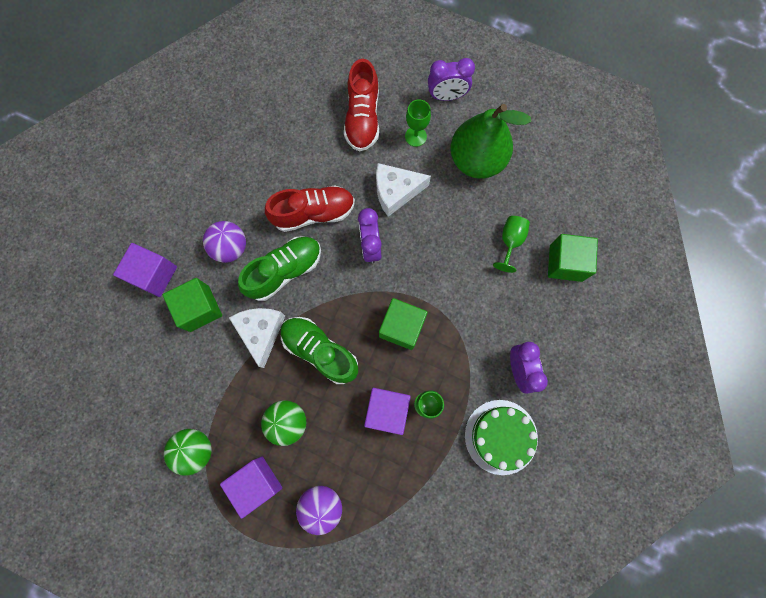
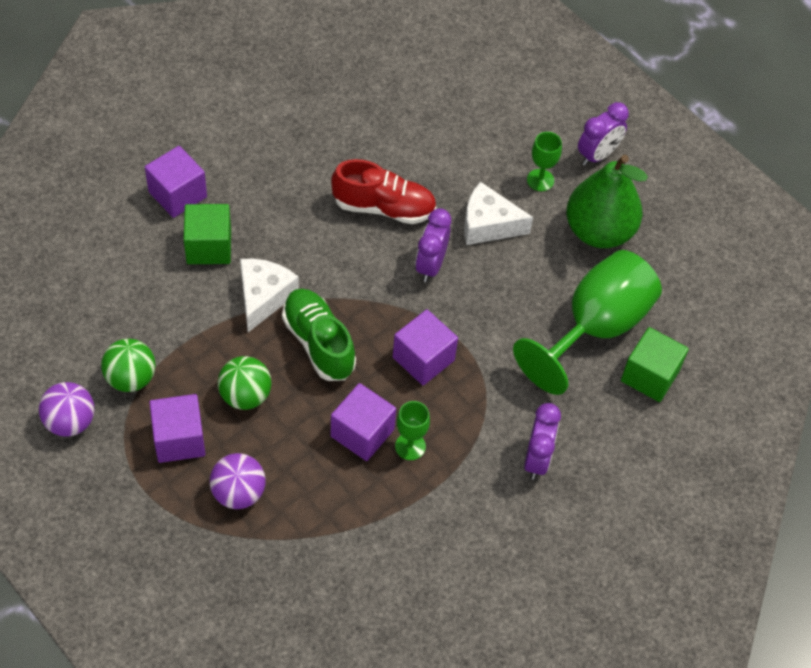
camera: 20 degrees right, 20 degrees down
purple ball [203,221,246,263] -> purple ball moved to [39,382,95,437]
green shoe [238,236,321,301] -> none
red shoe [344,59,379,152] -> none
green cube [379,298,428,350] -> purple cube [393,309,458,386]
purple clock [428,58,475,101] -> purple clock turned 60 degrees counterclockwise [578,102,629,166]
green cake [465,400,538,475] -> none
green goblet [493,216,530,273] -> green goblet [513,250,662,395], size x2.30

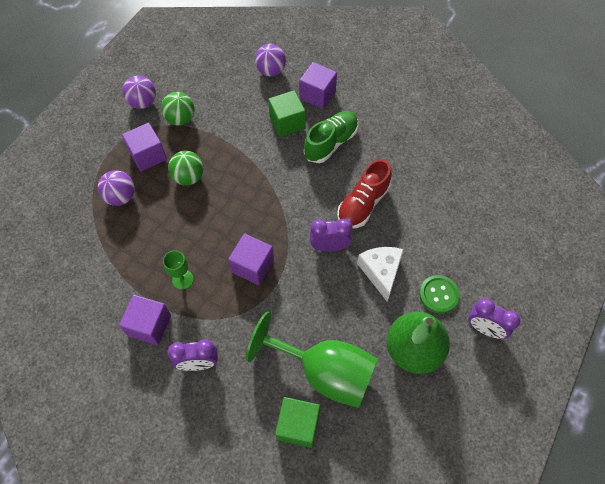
camera: 75 degrees right, 5 degrees up
white cheese [240,259,299,332] -> none
green shoe [282,289,356,381] -> green shoe moved to [304,111,359,163]
red shoe [331,159,437,224] -> red shoe turned 45 degrees clockwise [337,159,392,229]
purple cube [331,383,396,461] -> purple cube moved to [119,295,171,345]
green goblet [527,132,562,191] -> green button [419,275,460,314]
none -> purple ball [255,44,286,76]

